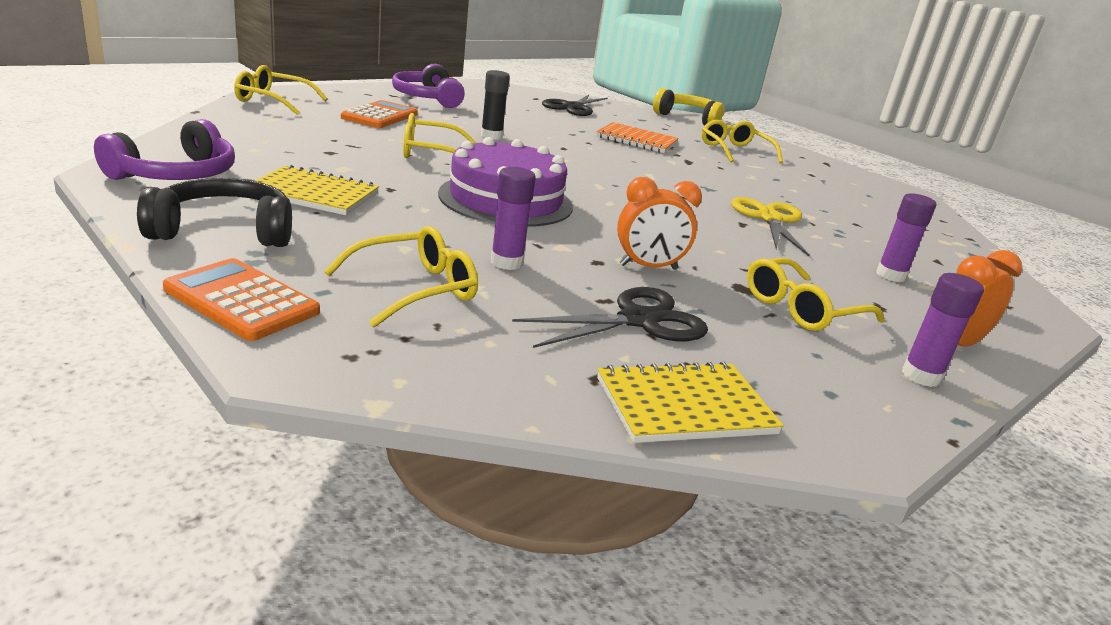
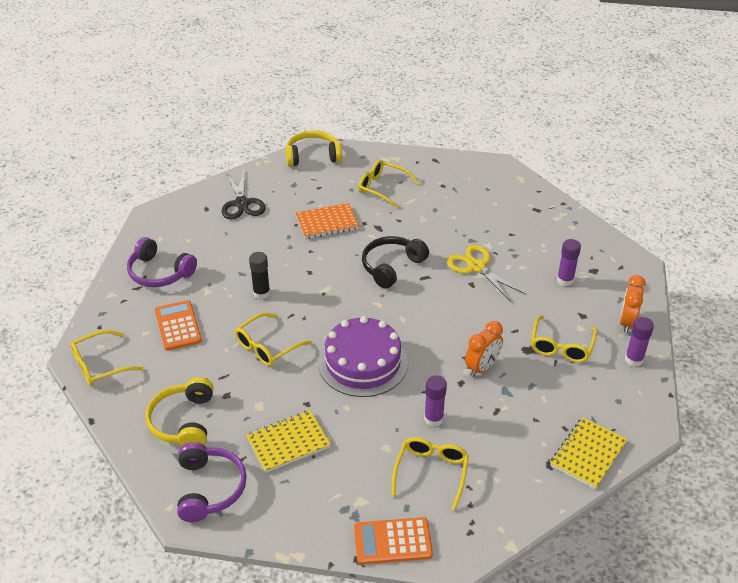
camera: 35 degrees left, 15 degrees up
black headphones [137,178,292,247] -> black headphones moved to [362,236,429,289]
black scissors [512,287,708,348] -> none
none -> yellow headphones [146,377,214,446]

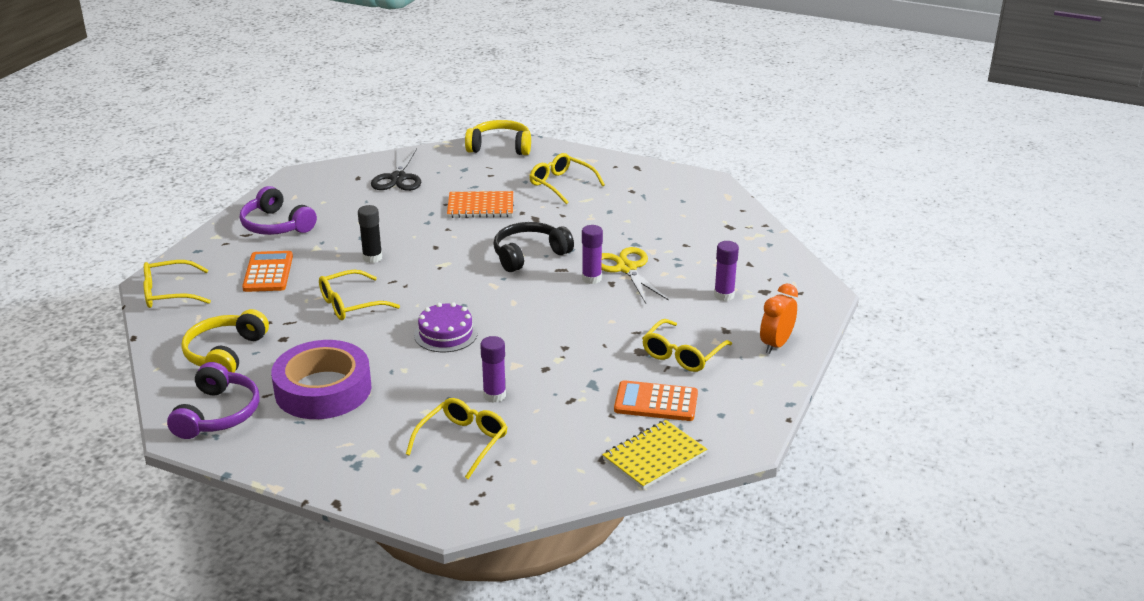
camera: 15 degrees right, 10 degrees down
yellow notebook [246,410,331,473] -> purple tape [271,340,372,419]
purple cake [318,316,408,397] -> purple cake [414,302,478,352], size x0.61
orange calculator [354,517,433,565] -> orange calculator moved to [614,380,698,421]
orange clock [465,321,503,377] -> none
purple glue stick [625,317,654,367] -> purple glue stick moved to [582,225,603,284]

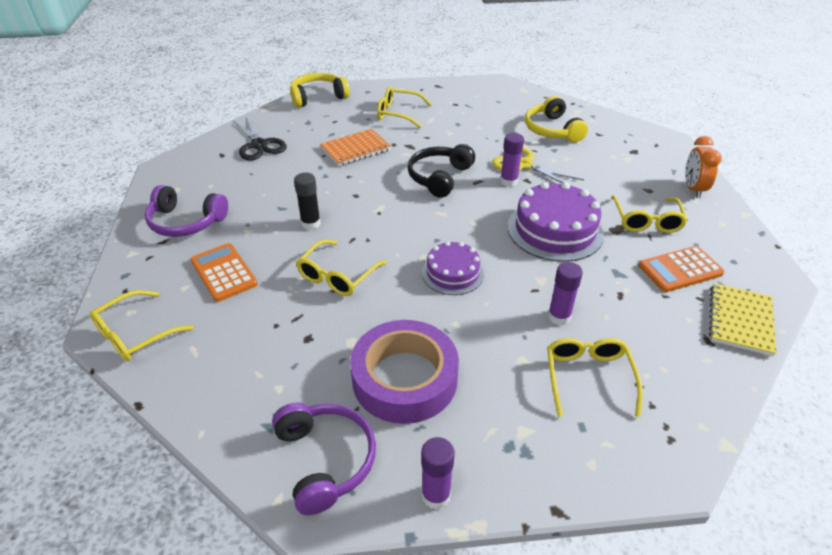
camera: 30 degrees left, 10 degrees up
yellow headphones [181,309,269,373] -> yellow headphones moved to [525,96,588,143]
purple glue stick [714,241,739,301] -> purple glue stick moved to [421,437,455,510]
none -> purple cake [507,182,604,262]

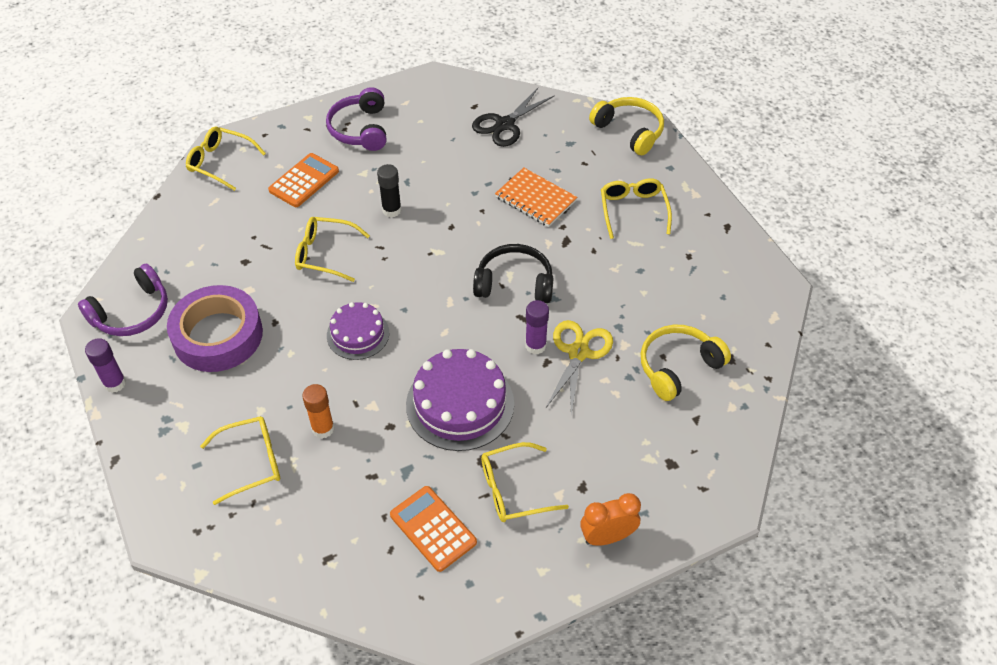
camera: 70 degrees right, 10 degrees up
purple glue stick [548,262,583,326] -> orange glue stick [302,384,334,439]
yellow notebook [709,283,776,356] -> none

